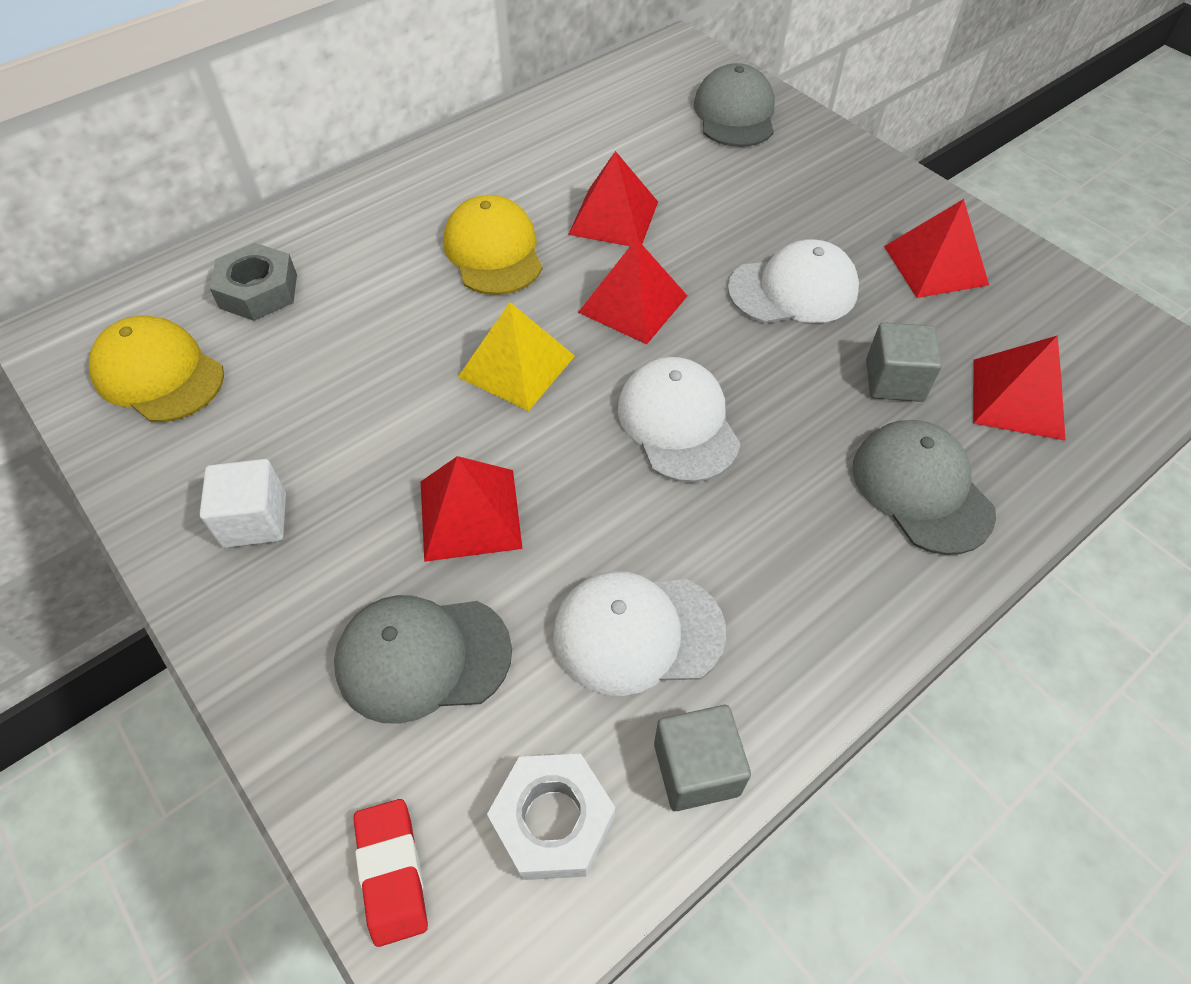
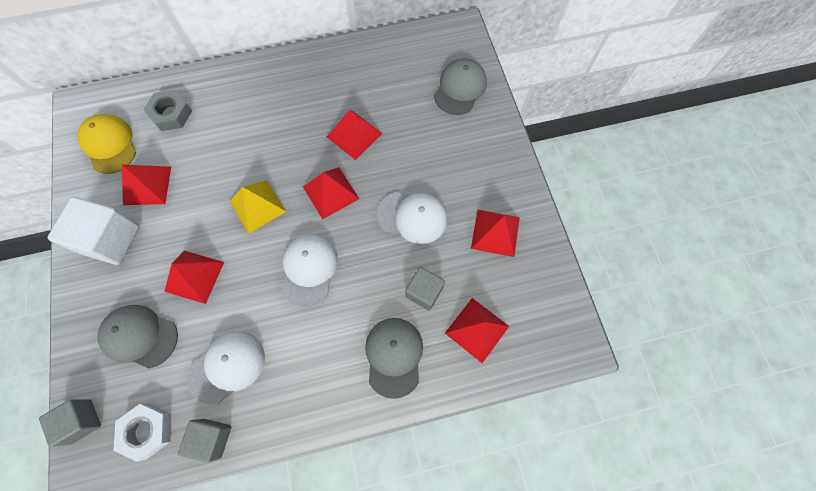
camera: 25 degrees right, 15 degrees up
white cube [200,459,286,548] -> white cube [47,197,139,265], size x1.64
red eraser [354,799,428,947] -> grey cube [39,399,101,447]
yellow cap [443,195,543,295] -> none
white cap [553,571,726,696] -> white cap turned 120 degrees clockwise [187,331,265,405]
none -> red pyramid [122,164,171,205]

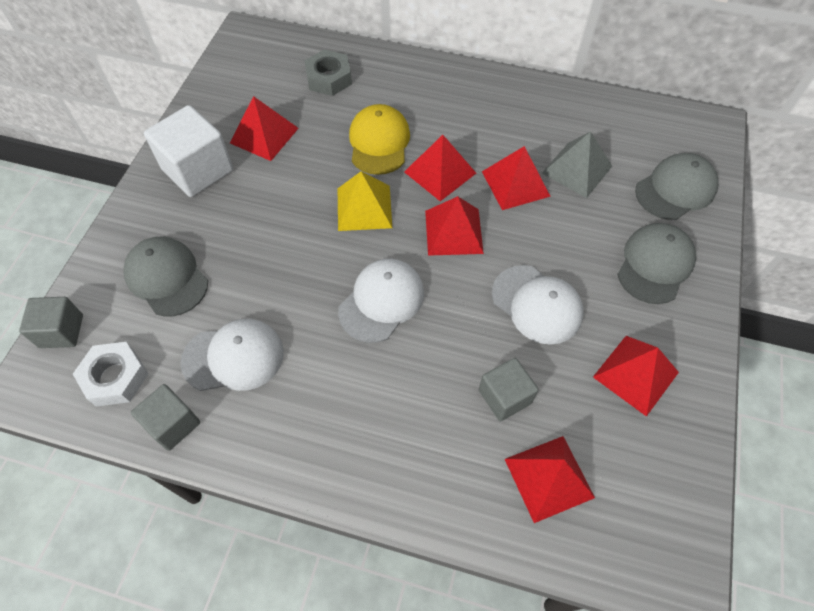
camera: 30 degrees right, 10 degrees down
yellow cap [77,114,136,174] -> yellow cap moved to [349,104,410,175]
red pyramid [164,251,224,304] -> red pyramid moved to [404,135,476,201]
grey cap [365,318,423,399] -> grey cap moved to [617,223,696,304]
none -> grey pyramid [542,131,612,198]

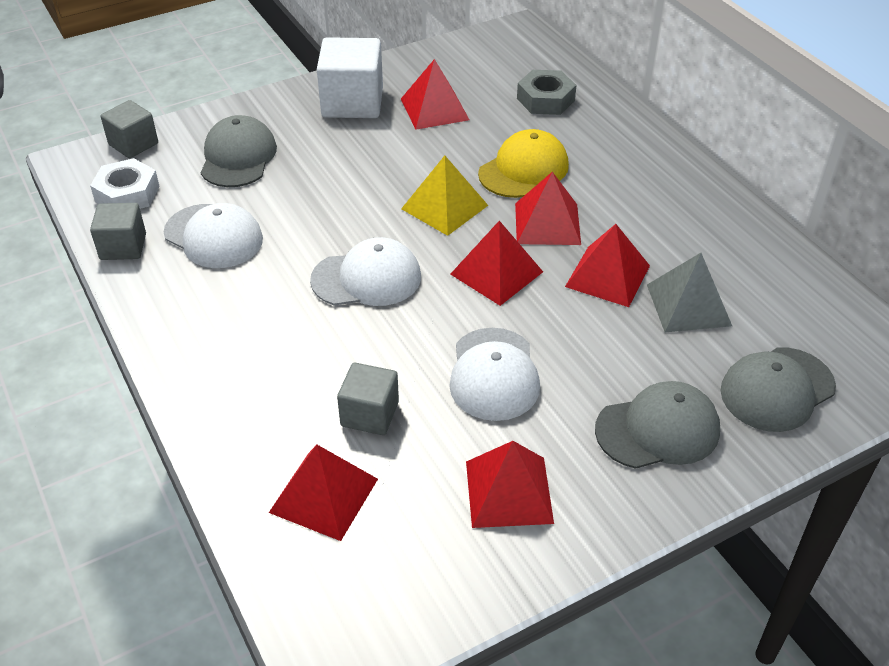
camera: 45 degrees right, 15 degrees down
grey cap [635,153,718,220] -> grey cap turned 135 degrees clockwise [721,347,836,432]

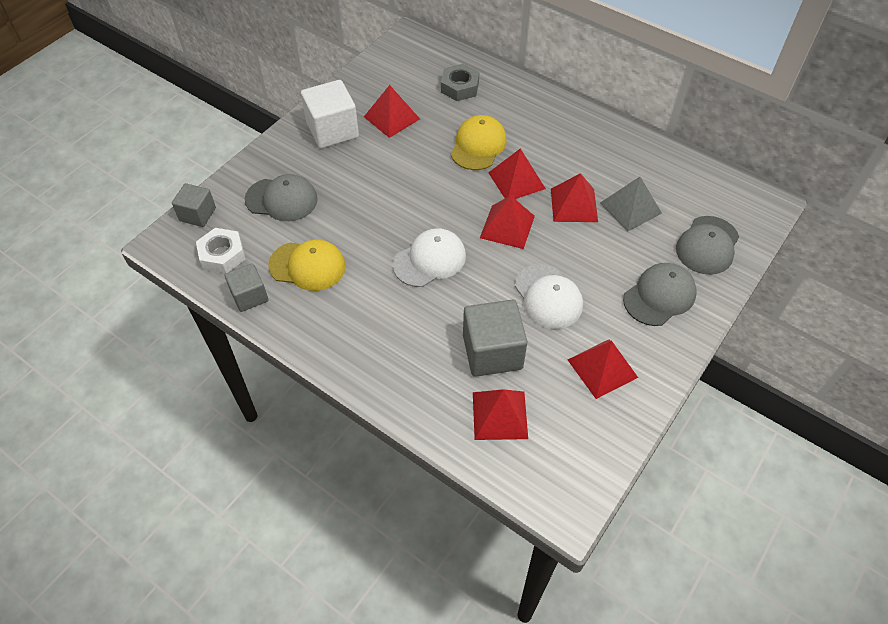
camera: 25 degrees left, 10 degrees up
white cap [164,203,263,268] -> yellow cap [268,240,345,291]
grey cap [200,115,277,187] -> grey cap turned 120 degrees clockwise [245,174,318,221]
grey cube [337,362,399,435] -> grey cube [463,300,527,377], size x1.64
yellow pyramid [401,156,488,236] -> none

